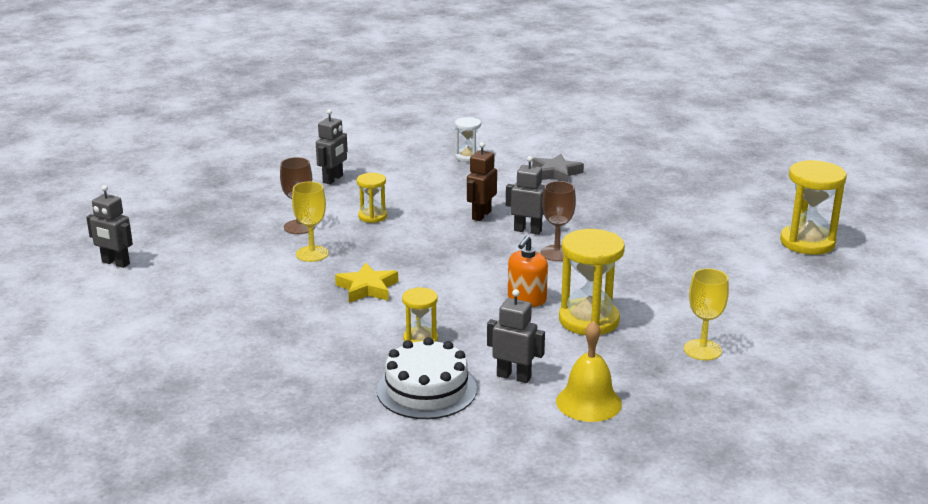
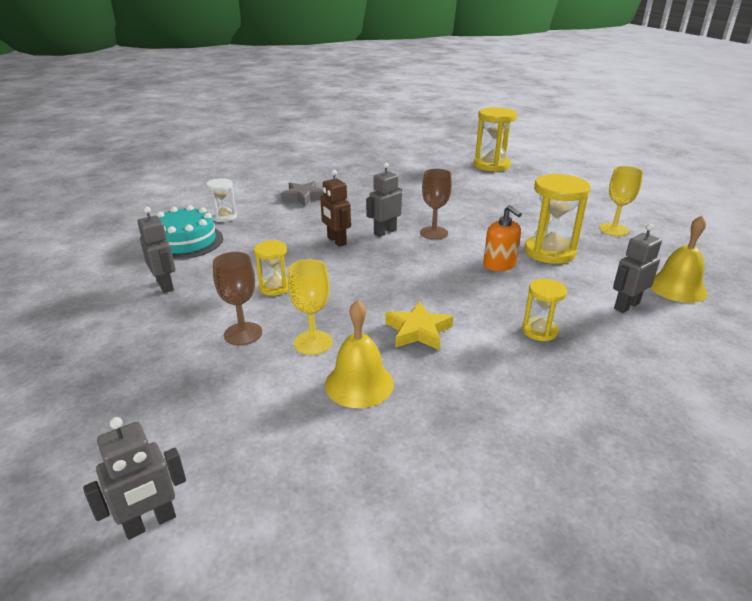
camera: 60 degrees left, 5 degrees up
white cake [377,337,477,419] -> none
none -> turquoise cake [156,205,223,260]
none -> yellow bell [325,300,394,408]

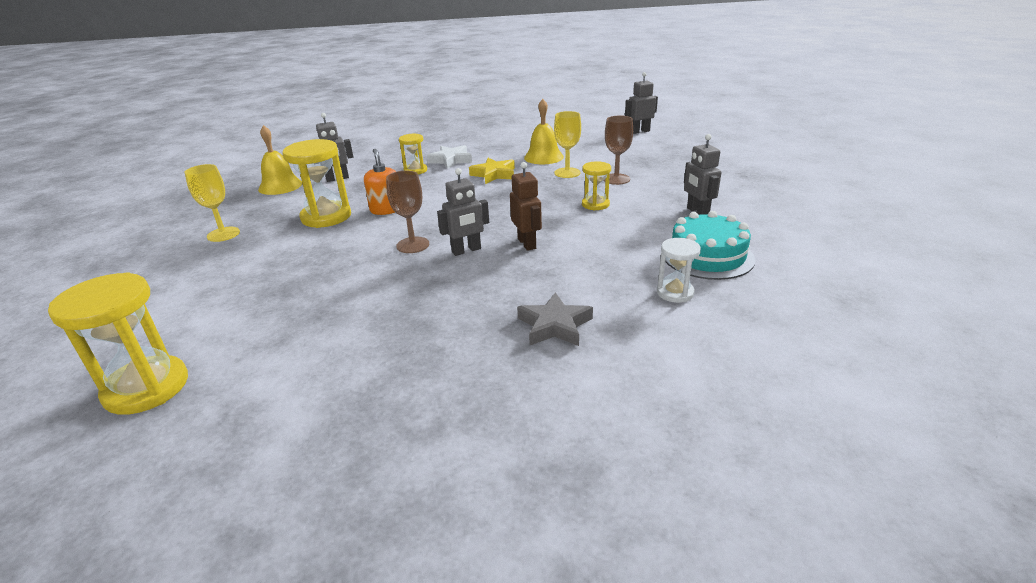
camera: 165 degrees left, 0 degrees up
none -> white star [427,145,472,169]

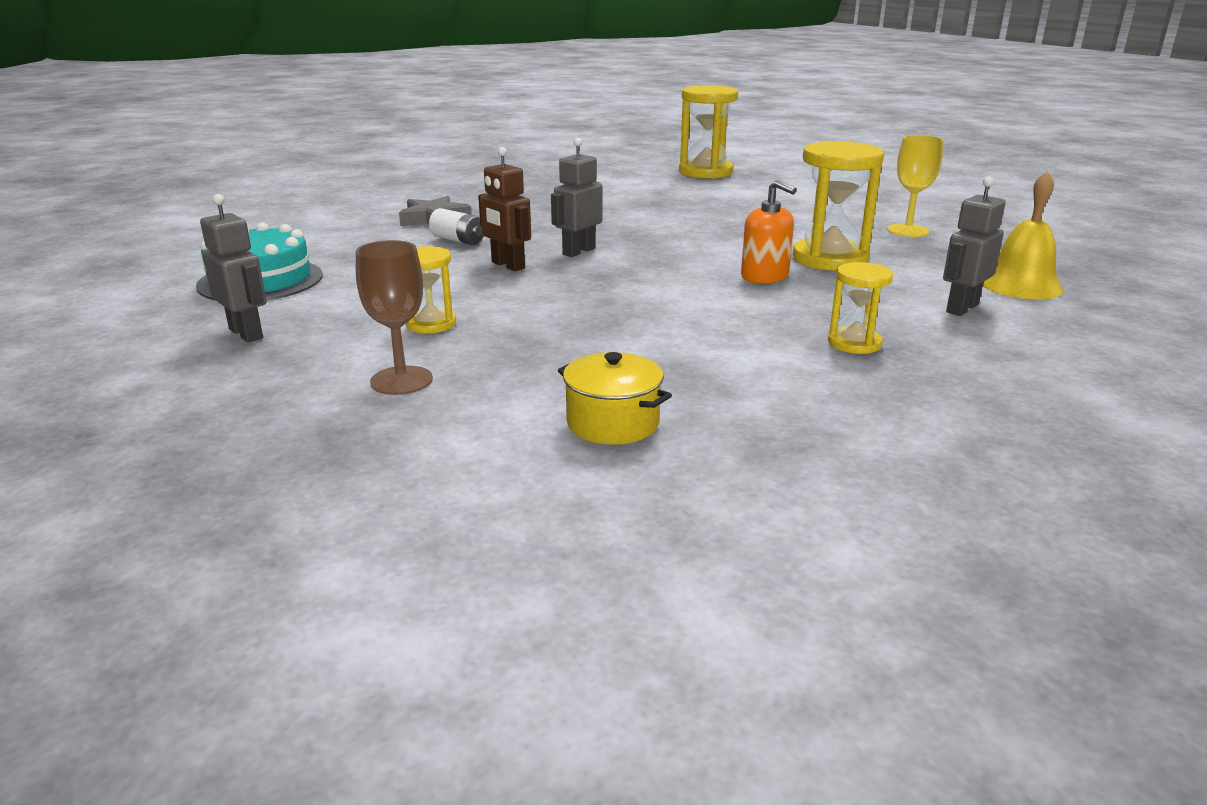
camera: 155 degrees right, 5 degrees down
brown goblet [386,171,429,253] -> none
white star [427,145,472,169] -> none
yellow star [469,158,515,184] -> none
yellow bell [524,99,564,164] -> yellow pot [558,352,672,445]
yellow goblet [554,111,581,178] -> none
grey robot [625,72,658,134] -> none
white hourglass [657,238,701,303] -> none
none -> white battery [429,208,484,245]

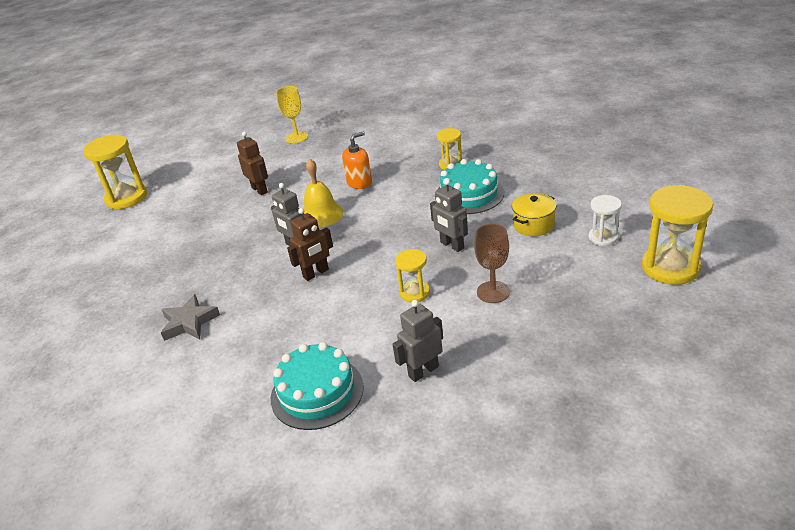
camera: 80 degrees left, 10 degrees up
white battery [429,208,484,245] -> none
yellow hourglass [793,141,884,271] -> yellow hourglass moved to [642,185,713,285]
grey robot [943,176,1006,316] -> grey robot moved to [430,179,468,252]
yellow bell [983,171,1064,299] -> yellow bell moved to [304,159,344,228]
none -> brown robot [237,131,268,195]
none -> turquoise cake [437,159,504,214]
none -> white hourglass [588,195,622,246]

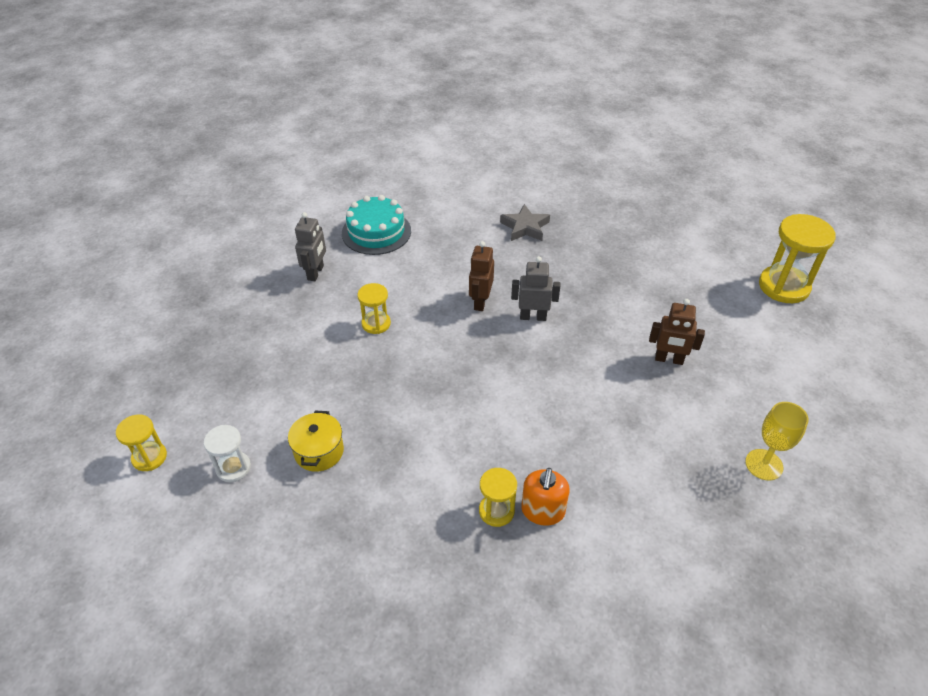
camera: 135 degrees right, 10 degrees up
yellow bell [304,159,344,228] -> none
orange soap dispenser [342,131,372,189] -> orange soap dispenser moved to [521,468,570,526]
grey robot [430,179,468,252] -> none
turquoise cake [437,159,504,214] -> none
brown goblet [474,224,510,303] -> none
yellow hourglass [642,185,713,285] -> yellow hourglass [116,415,167,471], size x0.56

